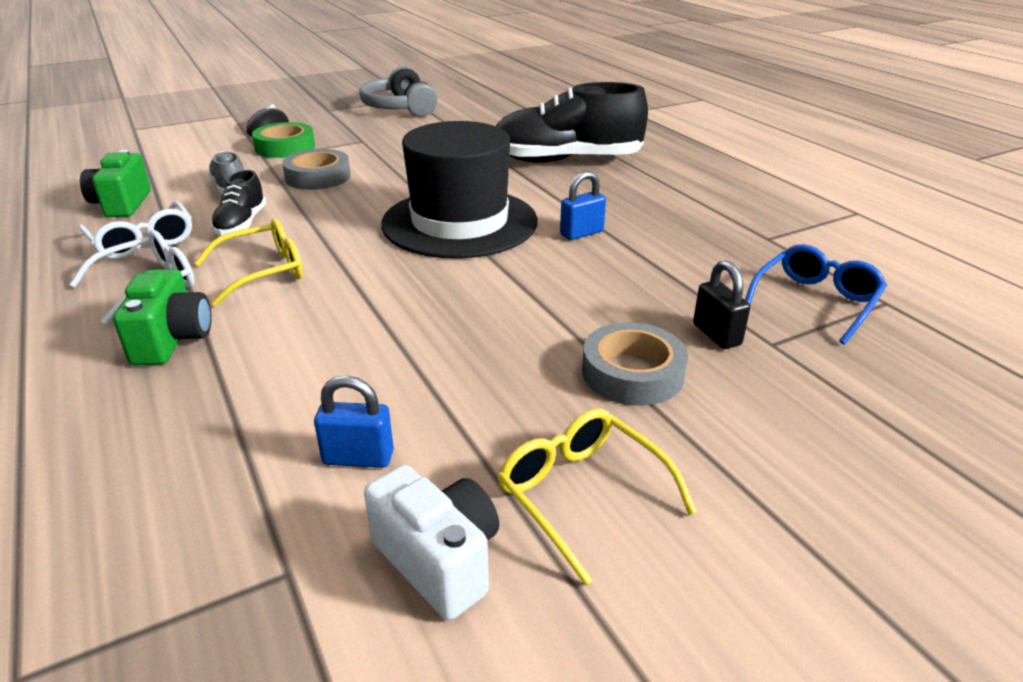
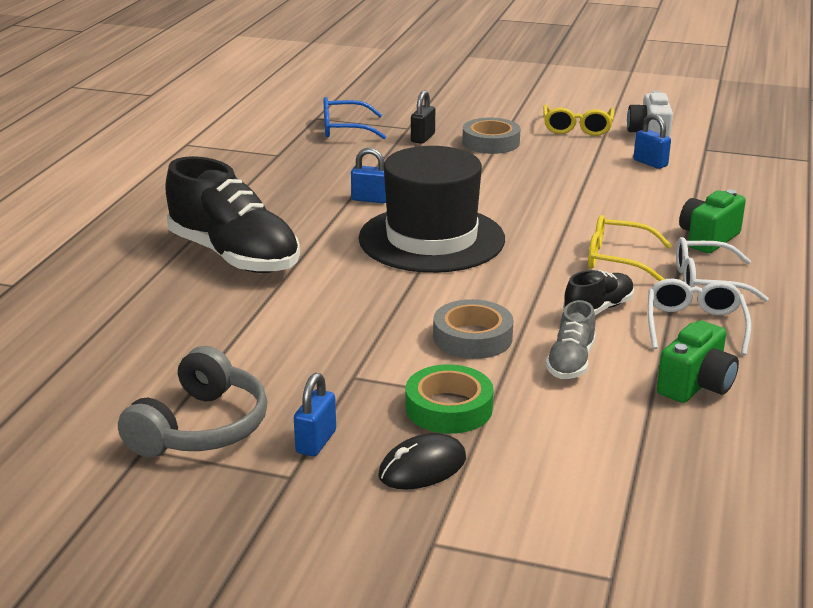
camera: 135 degrees left, 5 degrees down
none -> blue padlock [294,373,336,457]

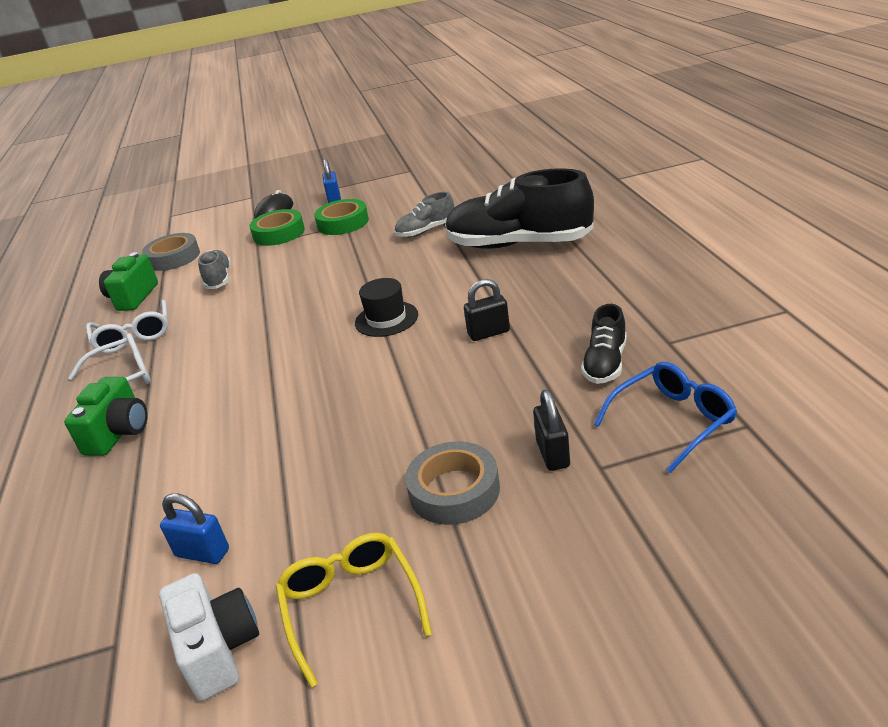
camera: 155 degrees right, 5 degrees up
grey headphones [118,346,267,457] -> none
blue padlock [351,148,386,203] -> black padlock [464,279,510,341]
black hat [359,146,505,273] -> black hat [355,278,418,337], size x0.45
grey tape [433,299,513,359] -> grey tape moved to [142,233,200,271]
black shoe [563,270,634,315] -> black shoe moved to [581,304,627,384]
yellow glasses [588,215,672,281] -> none
none -> green tape [314,199,369,235]
none -> grey shoe [395,192,454,238]

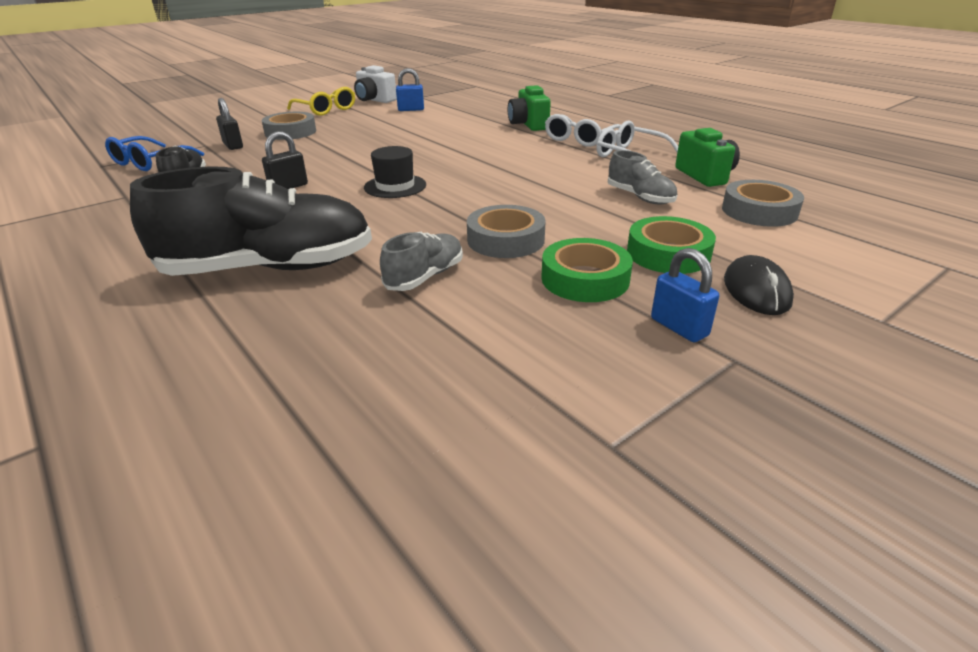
camera: 150 degrees right, 0 degrees up
none -> grey tape [467,205,546,258]

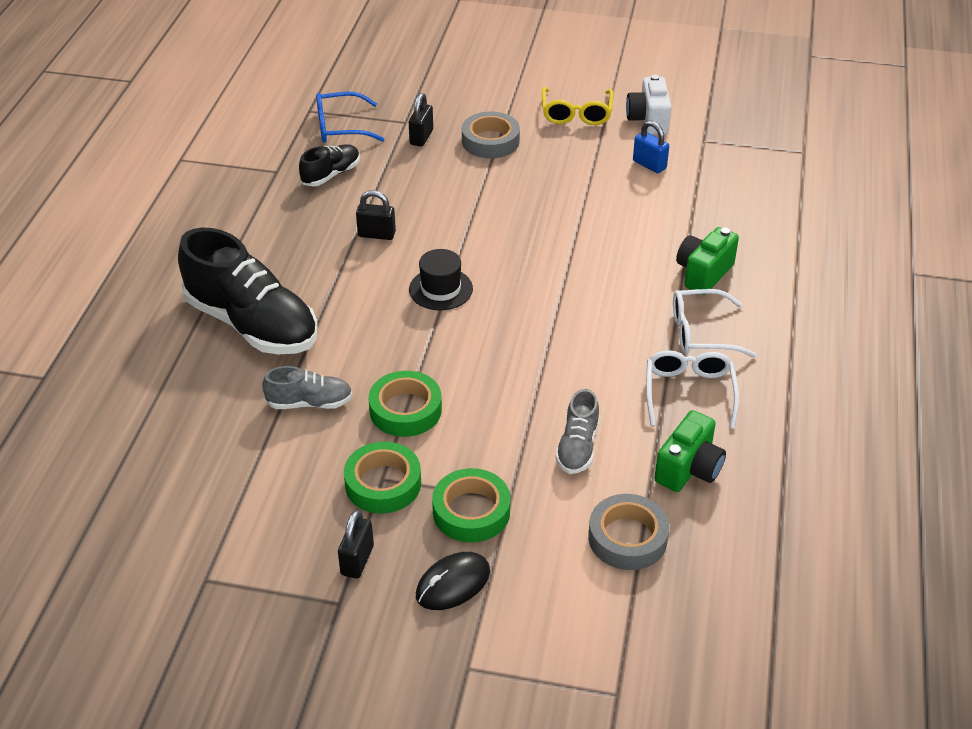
camera: 50 degrees right, 10 degrees up
grey tape [467,205,546,258] -> green tape [368,371,442,437]
blue padlock [651,248,719,342] -> black padlock [338,510,374,579]

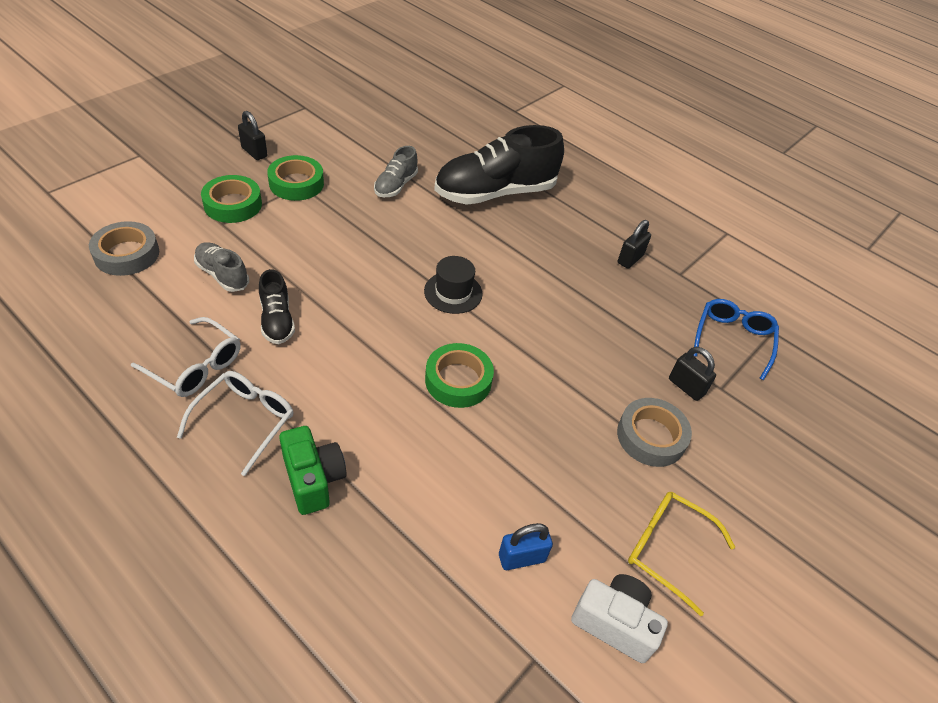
camera: 115 degrees right, 5 degrees up
black shoe [299,144,360,186] -> black shoe moved to [259,269,295,344]
black padlock [356,190,396,240] -> black padlock moved to [618,220,651,269]
green tape [368,371,442,437] -> green tape moved to [425,343,494,408]
black mouse [416,552,490,610] -> none
green camera [654,410,726,492] -> none

